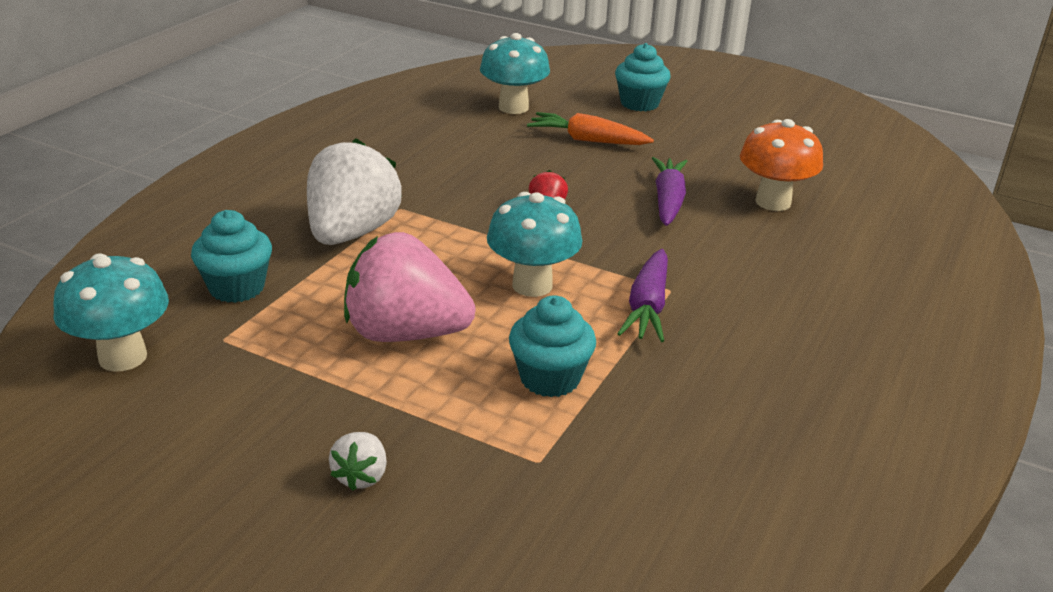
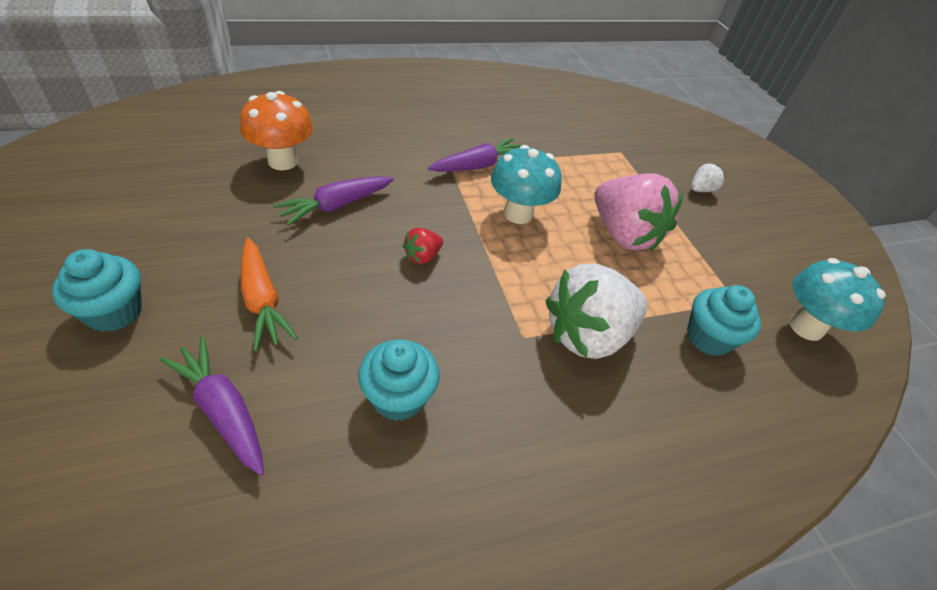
camera: 140 degrees left, 15 degrees up
turquoise mushroom [480,33,550,114] -> purple carrot [159,337,264,476]
turquoise cupcake [509,295,596,397] -> turquoise cupcake moved to [358,340,440,421]

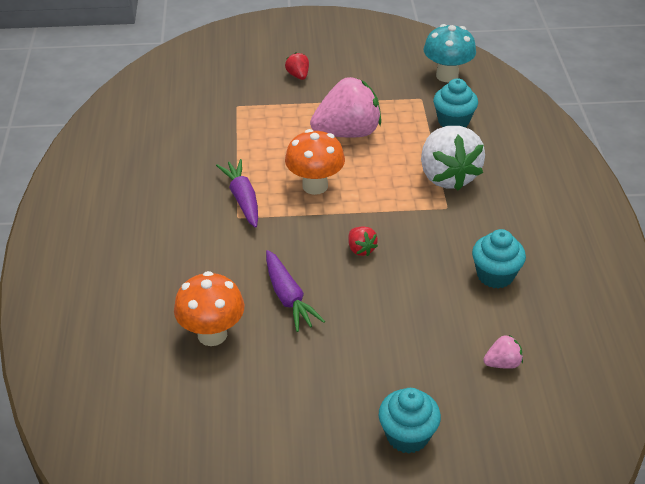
camera: 70 degrees left, 5 degrees down
purple carrot [159,337,264,476] -> pink strawberry [483,335,523,369]
orange carrot [241,238,298,351] -> none
turquoise mushroom [491,145,562,224] -> orange mushroom [285,129,345,195]
white strawberry [691,163,726,192] -> red strawberry [285,52,309,80]

